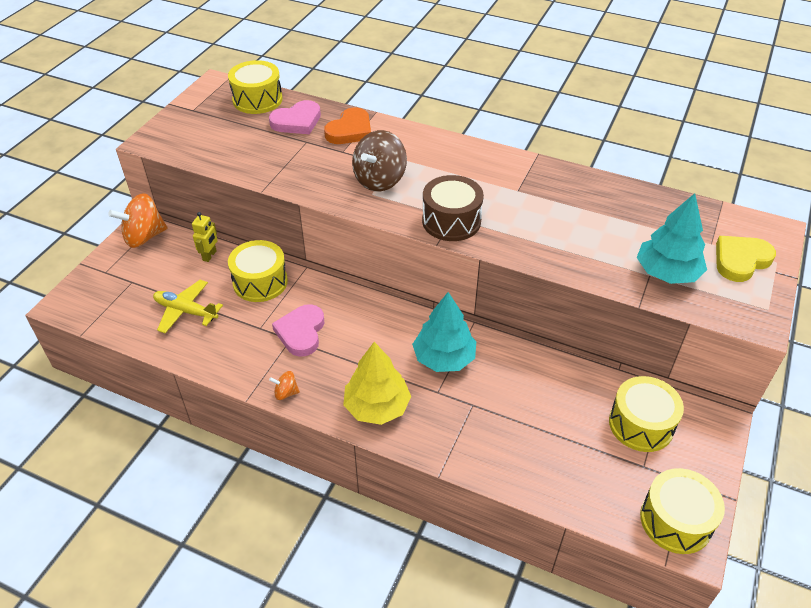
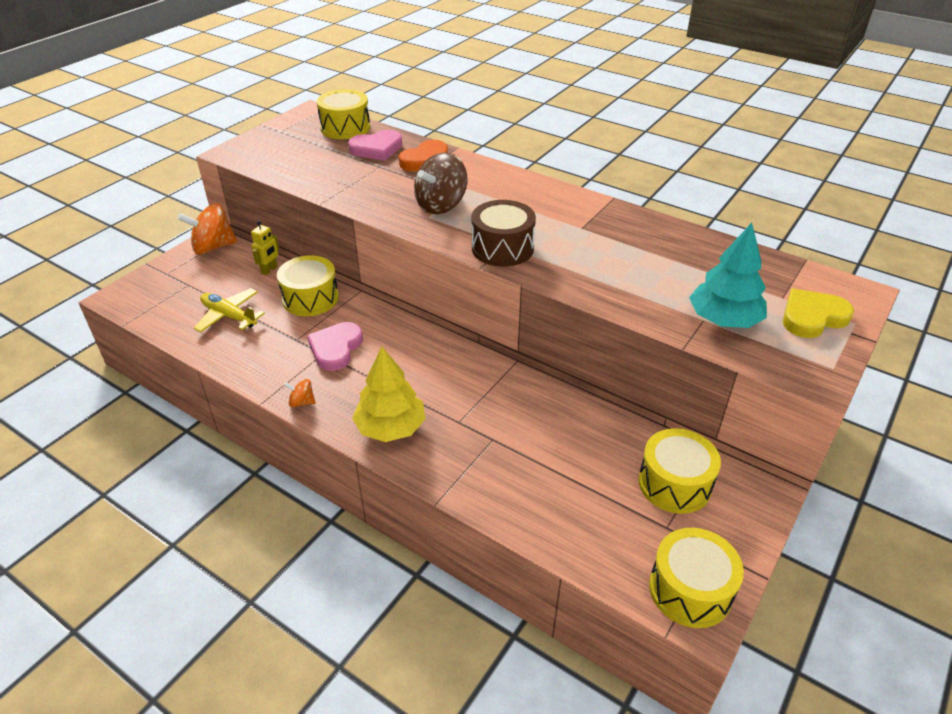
camera: 10 degrees right, 5 degrees down
turquoise tree [412,292,476,372] -> none

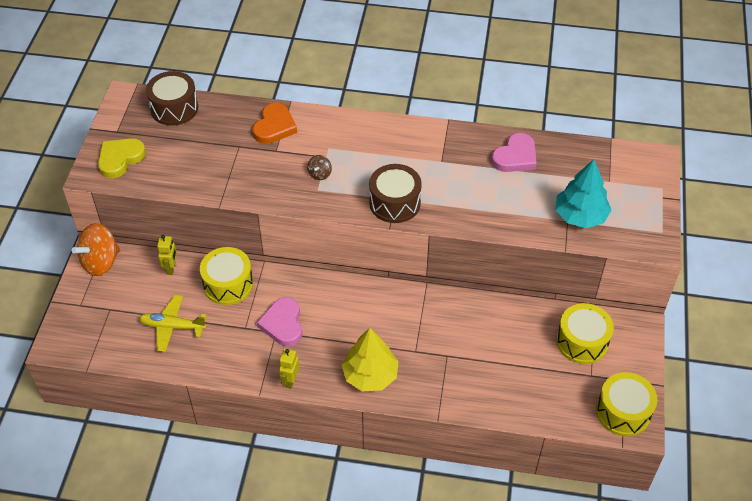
camera: 25 degrees left, 10 degrees up
orange spinning top [284,379,316,407] -> yellow robot [279,348,299,389]
yellow drum [317,89,370,139] -> brown drum [146,71,198,126]
pink heart [348,130,402,160] -> pink heart moved to [491,133,537,172]
brown spinning top [414,152,467,214] -> brown spinning top [307,155,332,180], size x0.47
yellow heart [783,289,854,338] -> yellow heart moved to [98,138,146,178]

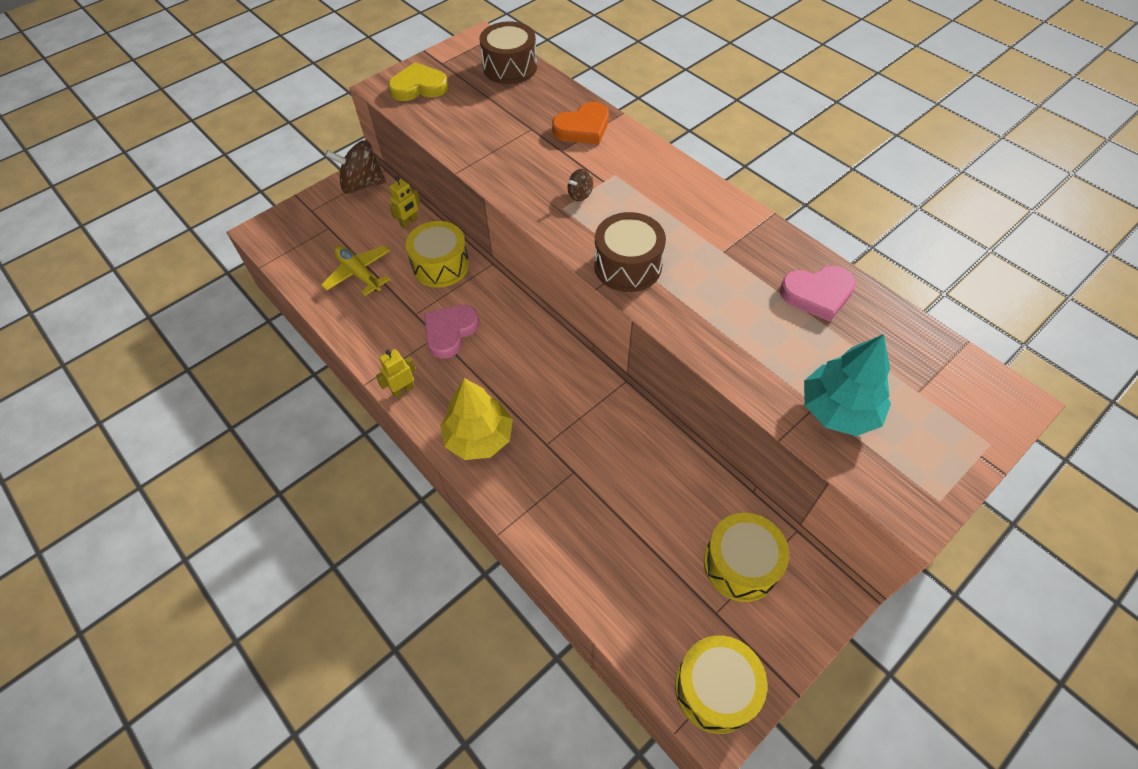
camera: 40 degrees right, 5 degrees up
orange spinning top [72,223,120,276] -> brown spinning top [325,140,386,194]

